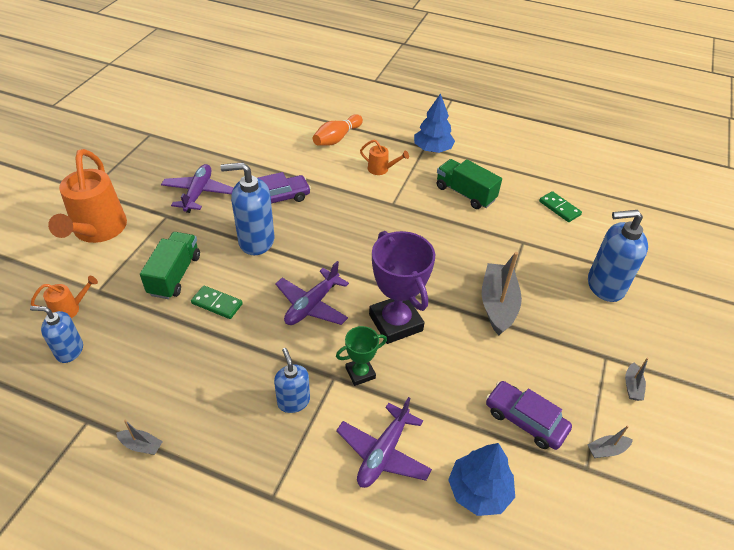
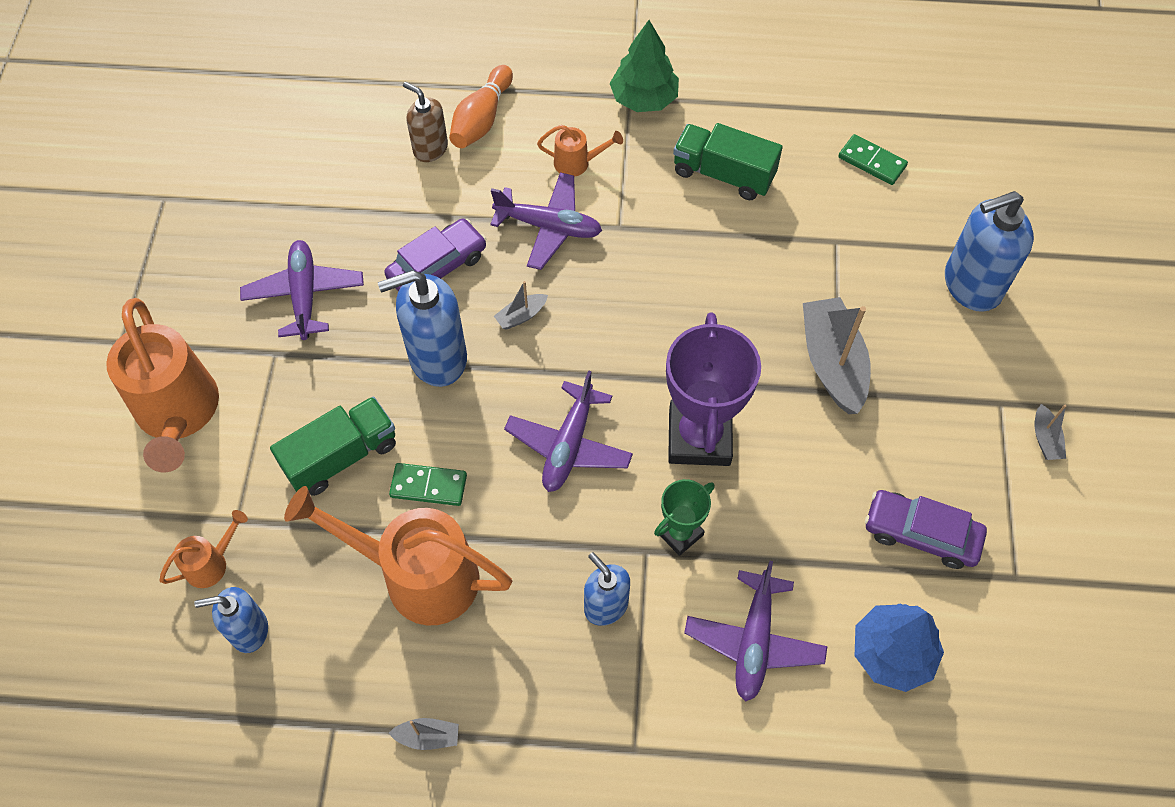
camera: 15 degrees left, 15 degrees up
green truck [140,232,200,299] -> green truck turned 60 degrees clockwise [270,396,396,496]
purple trophy [369,231,435,344] -> purple trophy turned 45 degrees clockwise [666,312,761,466]
blue tree [414,93,455,153] -> green tree [609,20,679,112]
grey boat [587,425,633,458] -> grey boat moved to [494,281,548,330]
none -> orange watering can [284,486,512,626]
none -> brown soap dispenser [403,82,448,162]
none -> purple plane [490,172,602,270]

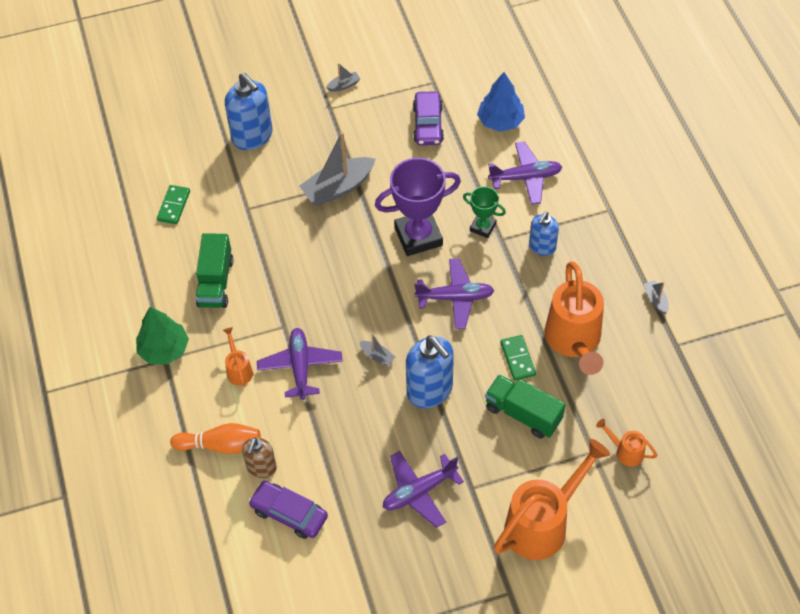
camera: 110 degrees left, 5 degrees down
blue soap dispenser [194,587,268,653] -> none
purple car [384,218,486,292] -> purple car moved to [248,481,328,539]

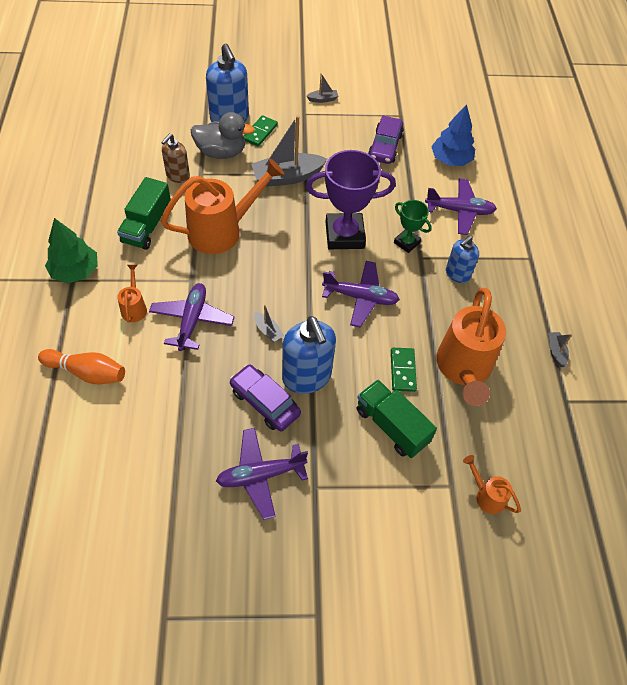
camera: 10 degrees right, 0 degrees up
green domino [157,185,190,224] -> green domino moved to [244,115,278,147]
brown soap dispenser [242,438,277,478] -> brown soap dispenser moved to [161,134,190,183]
purple car [248,481,328,539] -> purple car moved to [230,364,301,431]
orange watering can [494,439,610,560] -> orange watering can moved to [161,158,285,254]
none -> grey duck [191,112,255,159]

